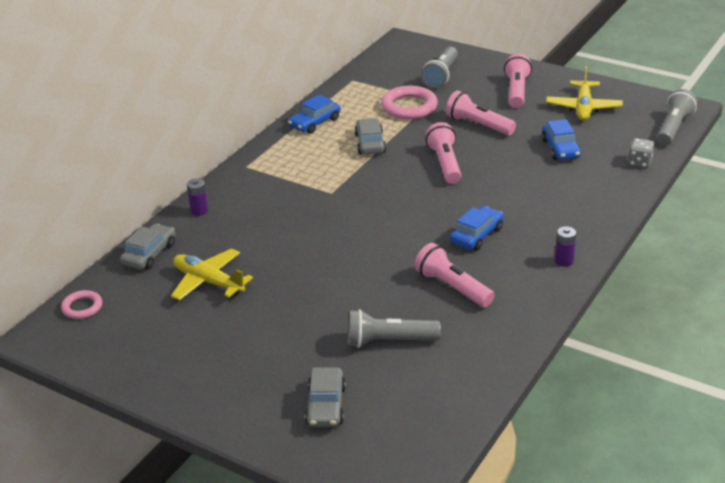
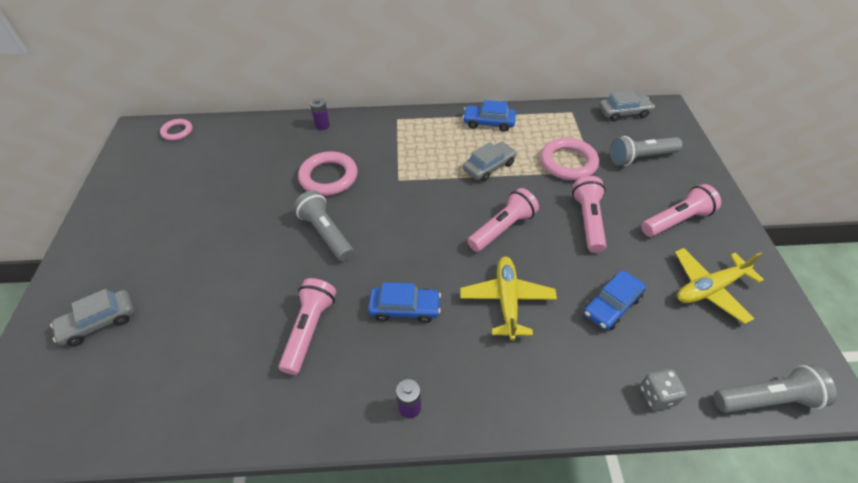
camera: 55 degrees right, 15 degrees up
grey car [120,224,175,269] -> grey car moved to [599,90,655,121]
yellow plane [171,248,253,301] -> yellow plane moved to [460,256,557,340]
grey flashlight [348,309,441,348] -> grey flashlight moved to [294,191,354,261]
none -> pink ring [298,151,358,196]

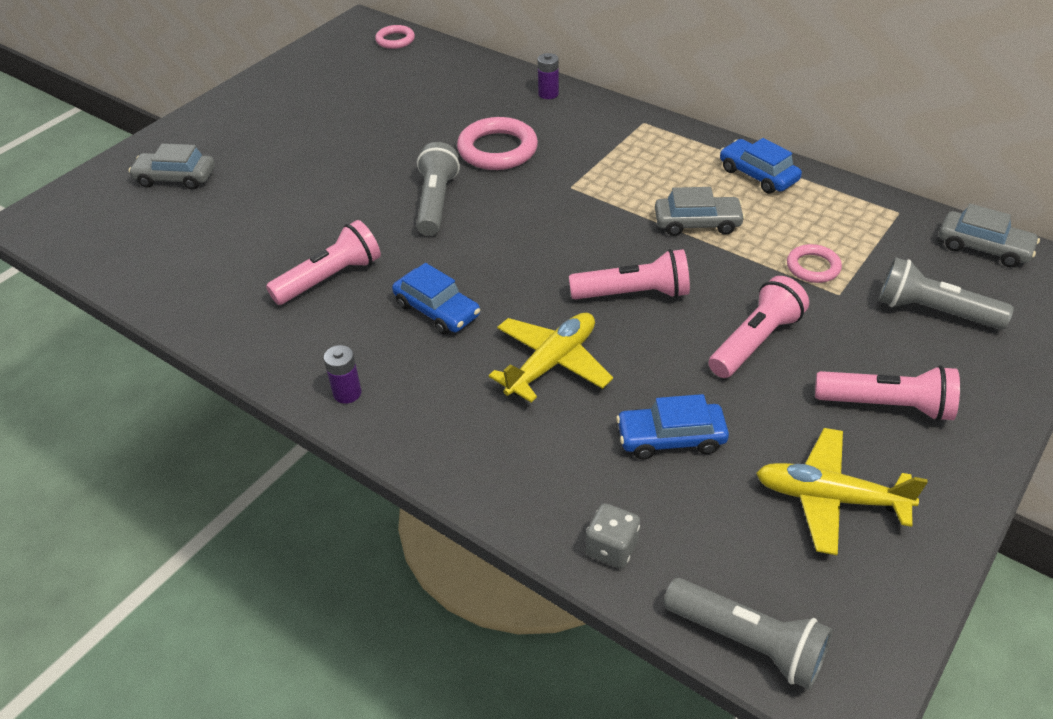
camera: 40 degrees right, 5 degrees down
pink ring [540,138,599,180] -> pink ring [787,244,842,283], size x0.57

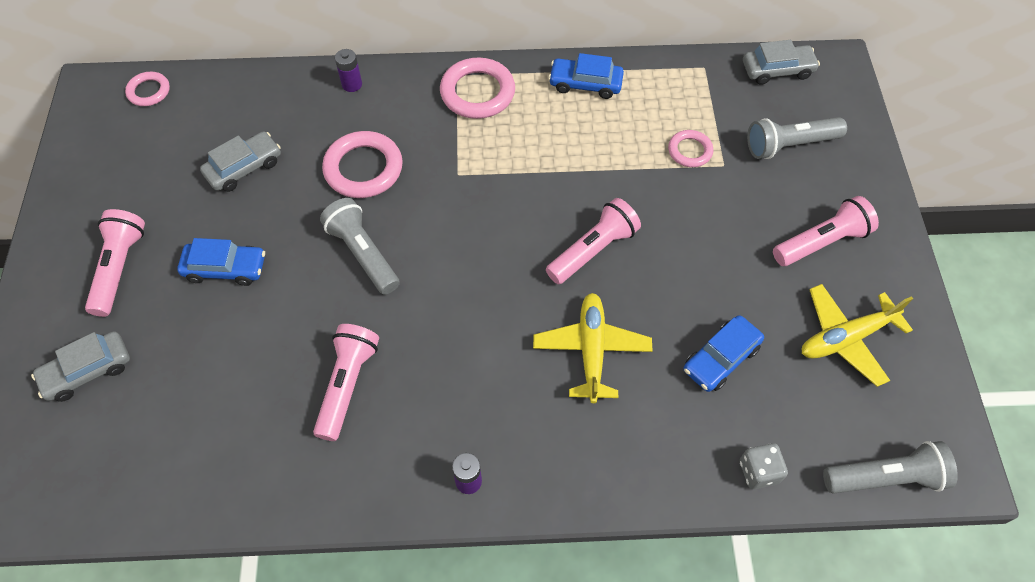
camera: 40 degrees left, 15 degrees up
blue car [392,263,480,335] -> blue car moved to [177,238,265,286]
grey car [655,187,745,236] -> grey car moved to [200,131,281,192]
pink flashlight [708,276,809,378] -> pink flashlight moved to [85,209,145,317]
none -> pink ring [440,57,515,119]

